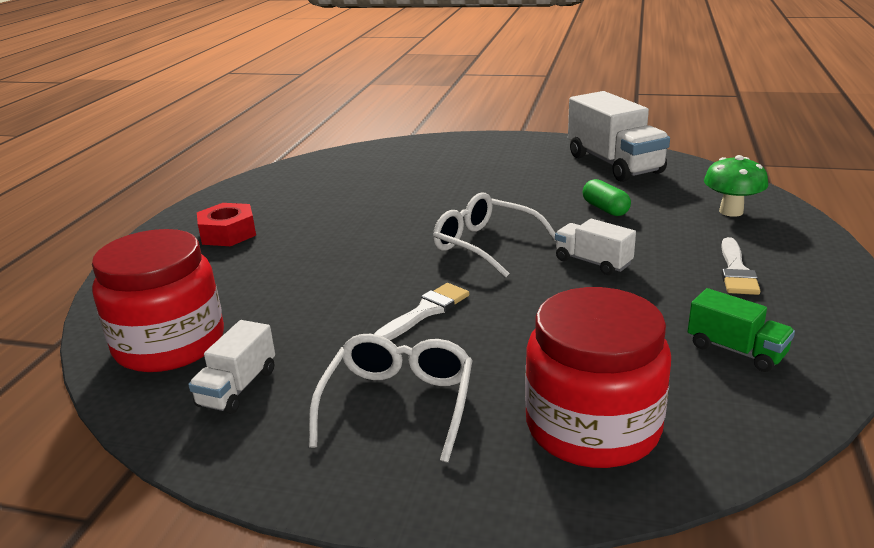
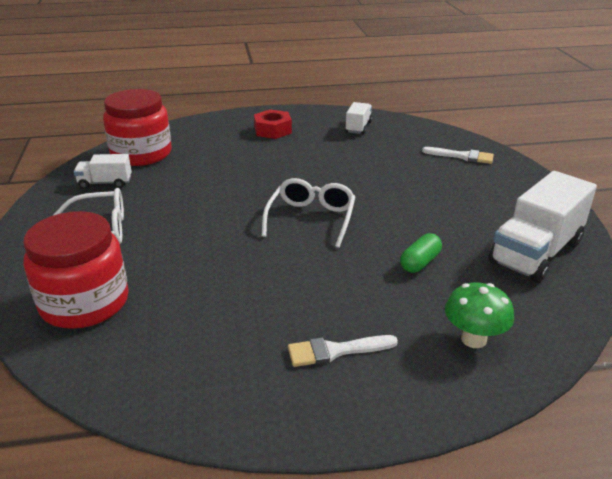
camera: 65 degrees right, 5 degrees up
white brush [374,283,469,340] -> white brush moved to [422,147,494,164]
white truck [555,219,636,275] -> white truck moved to [345,102,372,134]
green truck [687,288,795,372] -> none

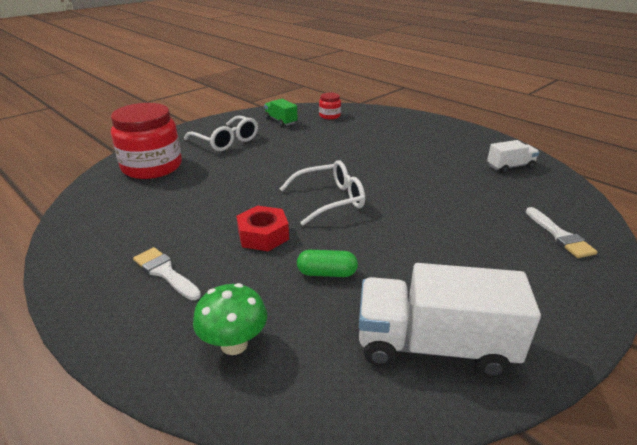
camera: 55 degrees right, 0 degrees up
white truck [74,154,132,189] -> green truck [264,99,298,127]
red jar [103,89,172,166] -> red jar [319,93,341,119], size x0.46
red nut [254,109,292,139] -> red nut moved to [236,206,289,251]

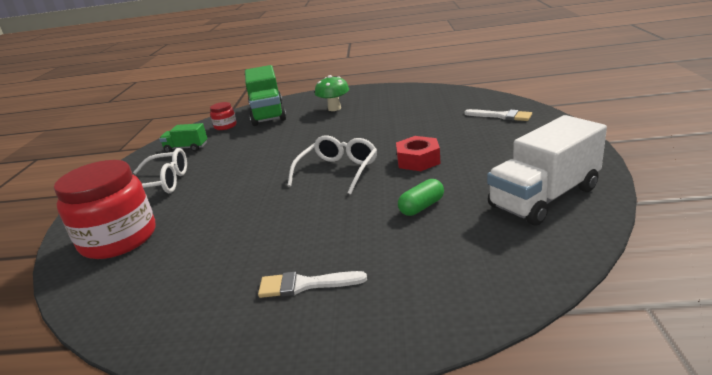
camera: 40 degrees left, 5 degrees down
green mushroom [193,283,267,355] -> green mushroom moved to [315,75,349,111]
red nut [236,206,289,251] -> red nut moved to [396,136,441,171]
white truck [487,140,539,173] -> none
none -> green truck [245,65,286,126]

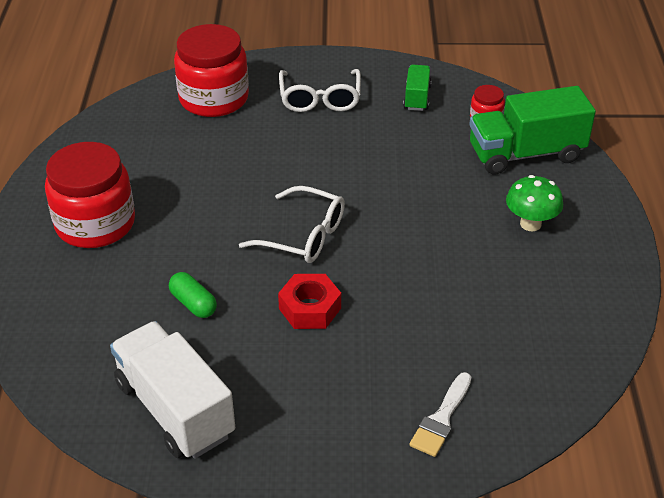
camera: 85 degrees right, 15 degrees up
white brush [258,271,367,298] -> red jar [45,142,135,248]

